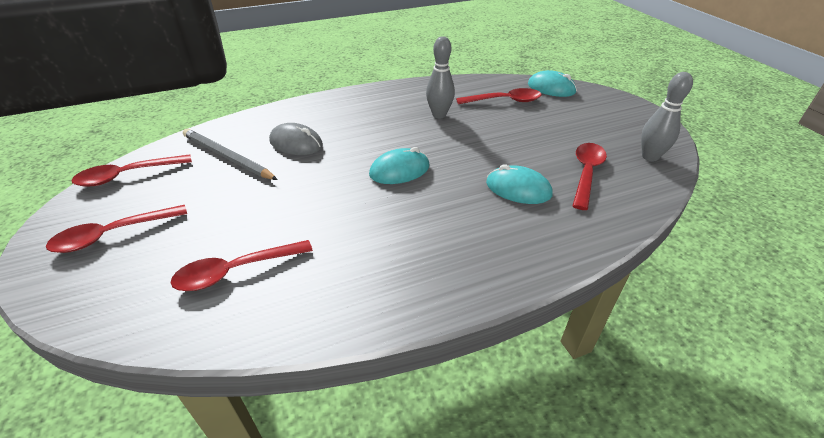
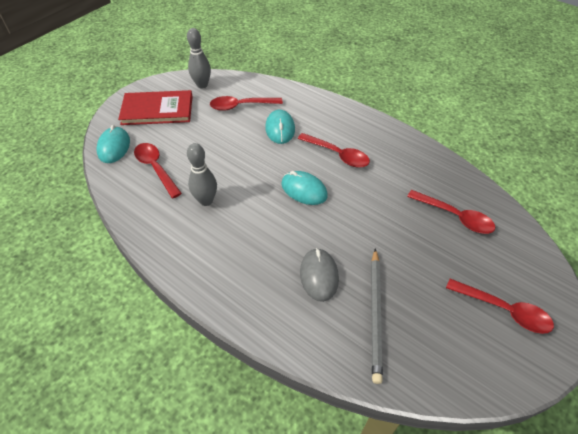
camera: 120 degrees left, 10 degrees up
red spoon [71,154,192,187] -> red spoon moved to [298,133,370,168]
none -> red book [118,90,193,125]

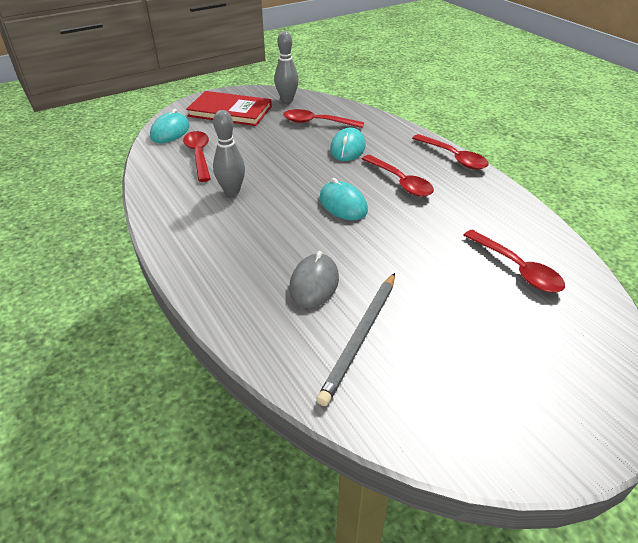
camera: 20 degrees right, 10 degrees down
red spoon [446,279,554,334] -> red spoon moved to [412,134,489,169]

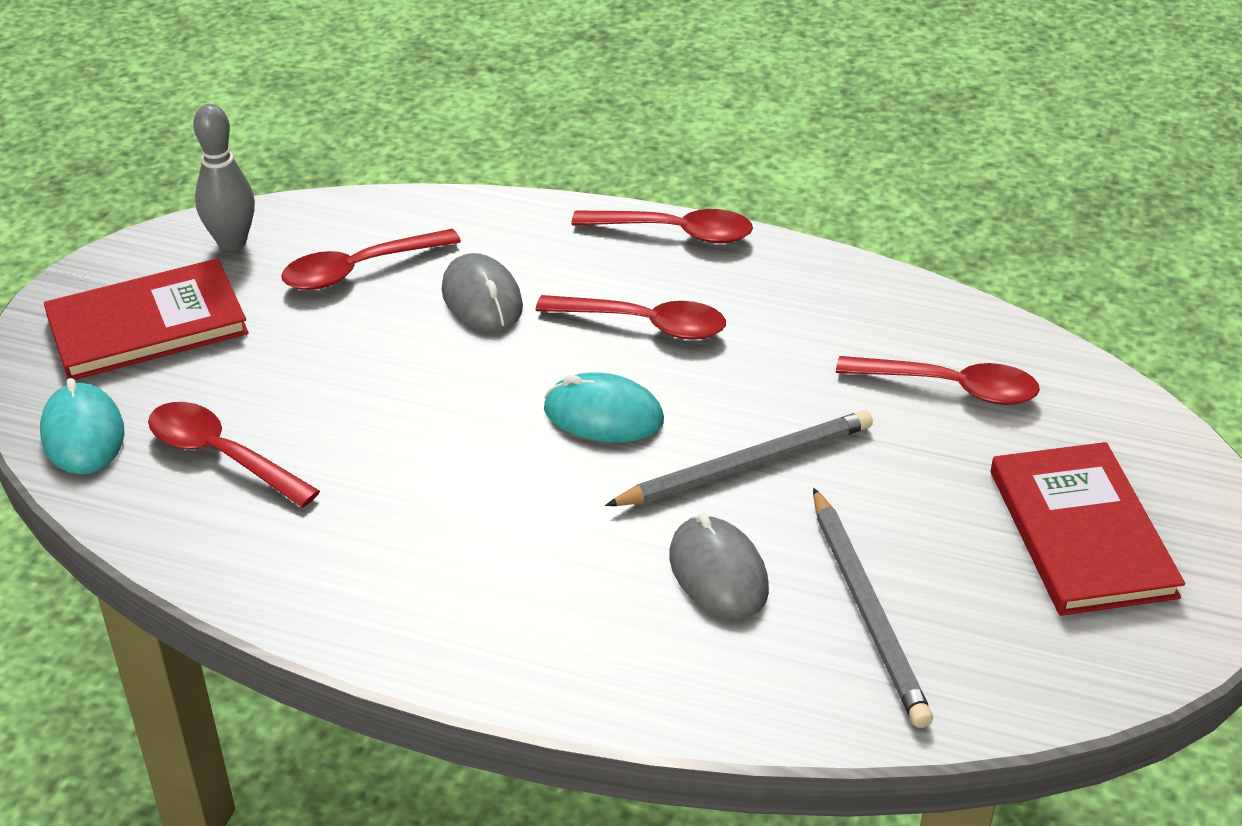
camera: 40 degrees left, 0 degrees up
grey bowling pin [213,110,245,196] -> none
turquoise mouse [330,128,366,161] -> grey mouse [442,253,523,332]
none -> grey pencil [605,410,873,506]
none -> red book [991,442,1185,616]

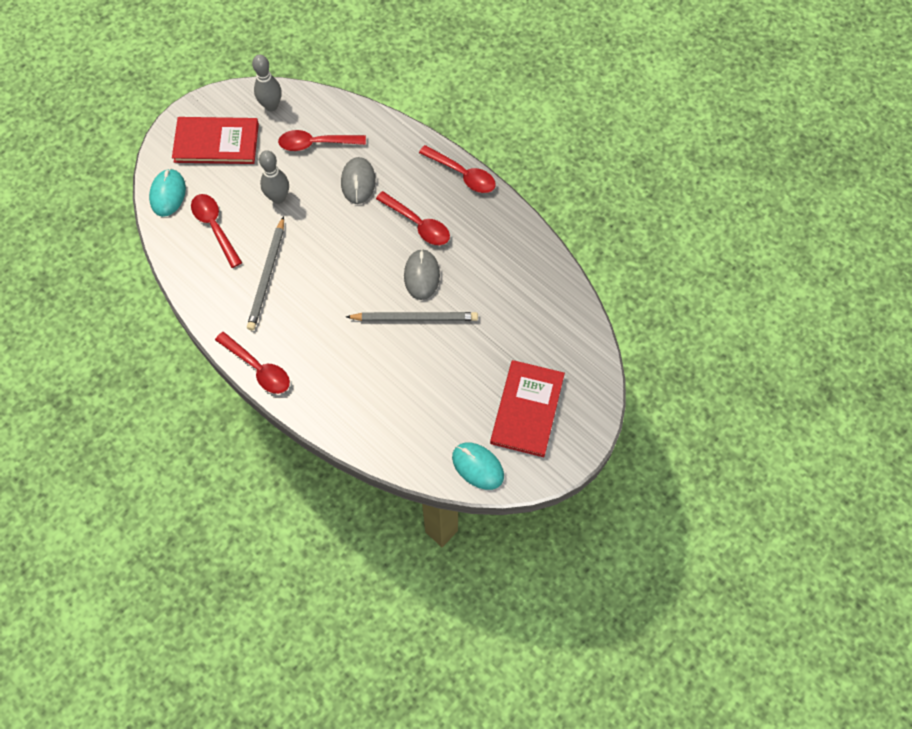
camera: 25 degrees right, 25 degrees up
turquoise mouse [544,372,664,443] -> turquoise mouse moved to [452,443,504,490]
grey mouse [669,513,769,619] -> grey mouse moved to [404,249,440,300]
grey pencil [813,488,933,728] -> grey pencil moved to [247,216,284,331]
red spoon [836,356,1040,405] -> red spoon moved to [215,332,290,394]
none -> grey bowling pin [259,150,289,204]

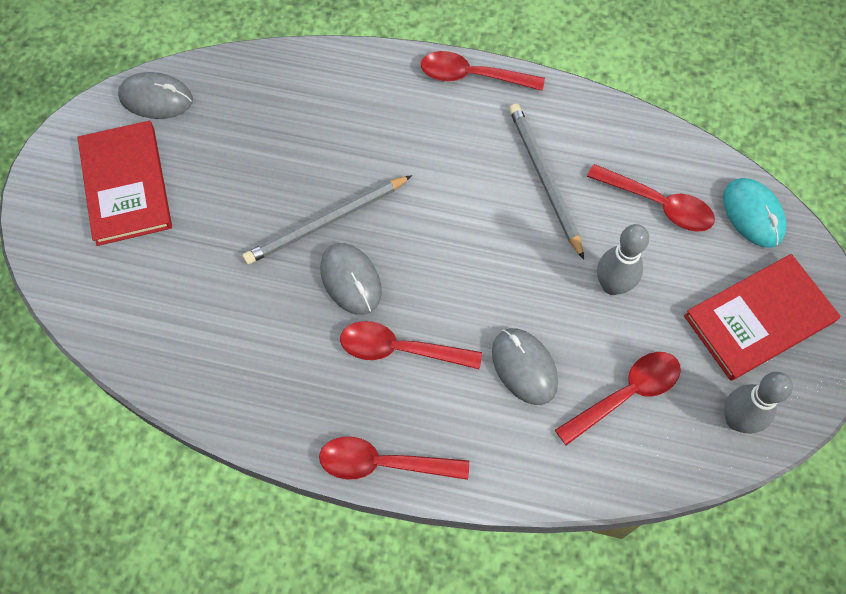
camera: 150 degrees right, 0 degrees up
turquoise mouse [452,443,504,490] -> grey mouse [118,72,193,119]

